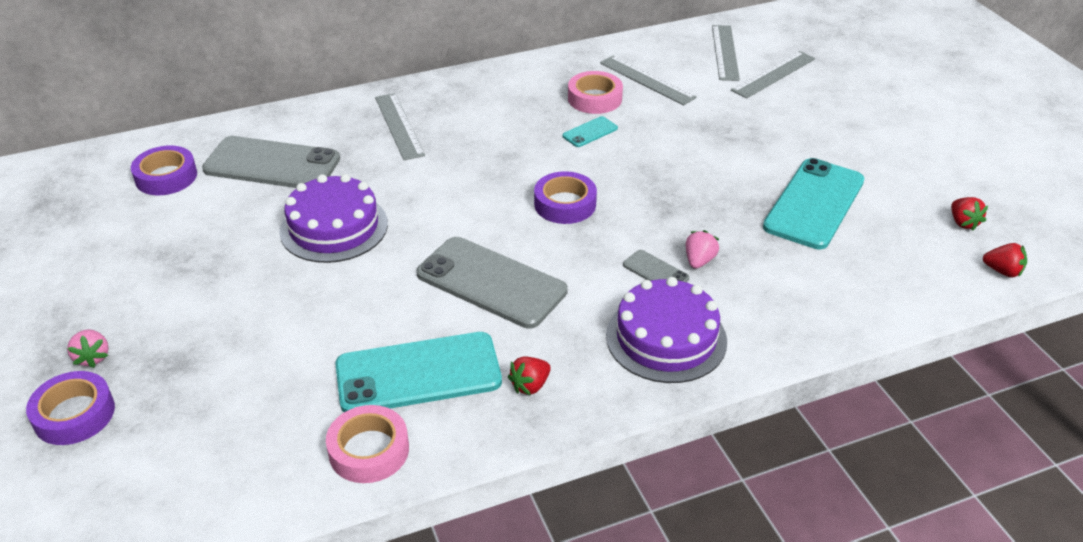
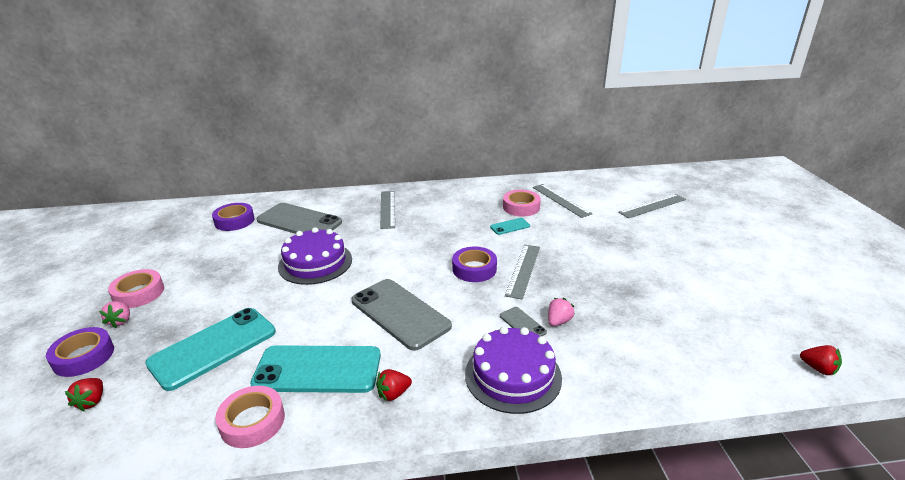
camera: 15 degrees right, 10 degrees down
grey ruler [712,25,740,81] -> grey ruler moved to [505,245,540,299]
turquoise phone [763,158,864,249] -> turquoise phone moved to [145,308,276,391]
red strawberry [951,197,988,231] -> red strawberry moved to [65,378,103,412]
none -> pink tape [108,269,164,308]

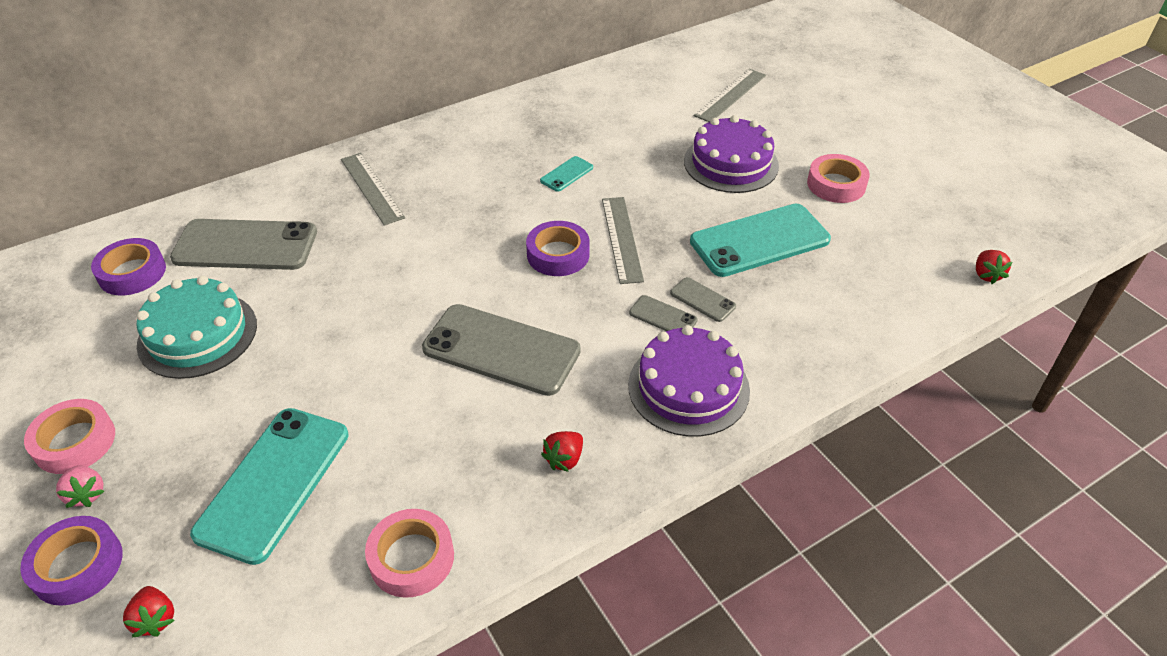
camera: 25 degrees left, 15 degrees up
turquoise phone [250,345,381,393] -> turquoise phone moved to [690,204,831,277]
purple cake [278,227,352,285] -> purple cake moved to [684,115,779,193]
pink tape [503,190,541,216] -> pink tape moved to [807,154,870,203]
grey ruler [533,184,593,218] -> none
pink strawberry [548,298,575,326] -> grey phone [670,277,736,322]
red strawberry [800,345,842,375] -> red strawberry turned 75 degrees clockwise [976,250,1013,284]
none -> turquoise cake [136,276,257,379]

